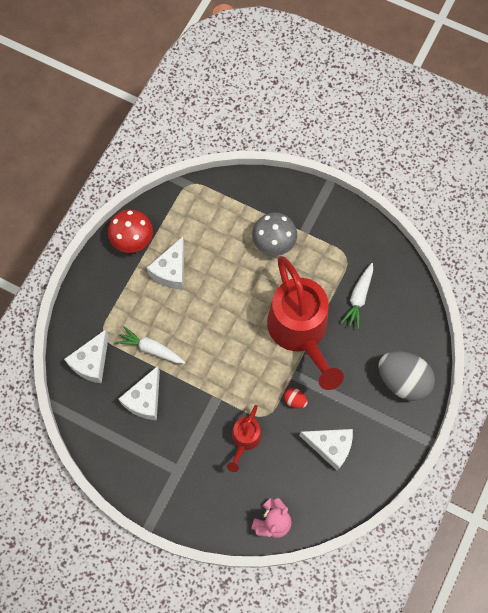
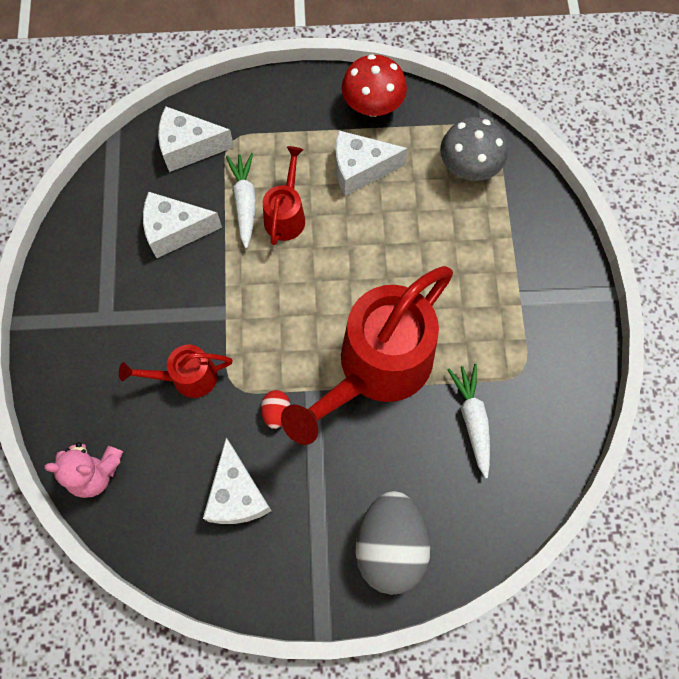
camera: 60 degrees right, 0 degrees up
grey mushroom [252,212,297,256] -> grey mushroom moved to [440,117,508,181]
white carrot [341,263,373,329] -> white carrot turned 90 degrees clockwise [447,364,490,478]
none -> red watering can [263,146,305,245]

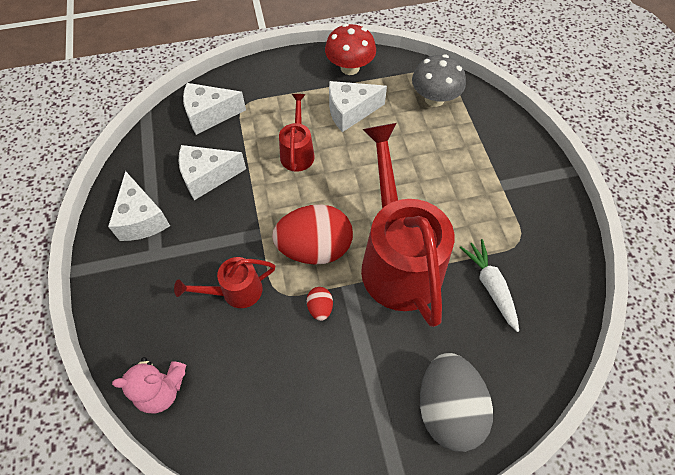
camera: 10 degrees left, 10 degrees down
white cheese [203,438,272,524] -> white cheese moved to [108,171,170,241]
white carrot [226,153,256,248] -> none
red watering can [281,266,453,445] -> red watering can turned 135 degrees clockwise [361,123,455,327]
none -> red egg [272,205,353,265]

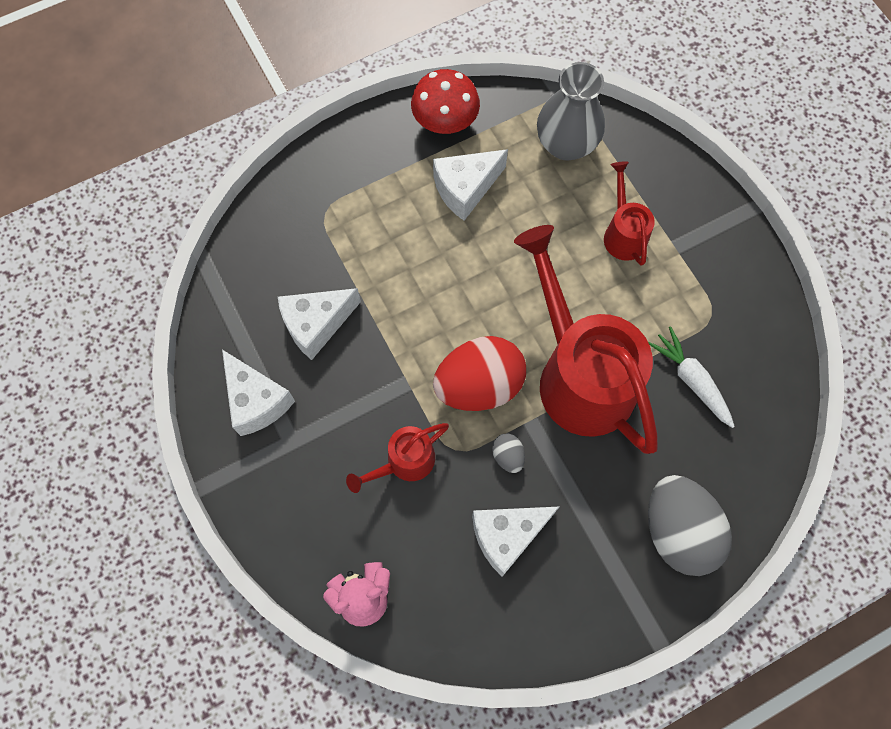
camera: 15 degrees left, 10 degrees up
white cheese [183,83,246,135] -> white cheese moved to [472,506,560,577]
red watering can [279,94,315,172] -> red watering can moved to [604,161,655,266]
red egg [307,287,333,321] -> grey egg [492,434,525,473]
grey mushroom [412,54,466,107] -> grey vase [537,62,605,161]

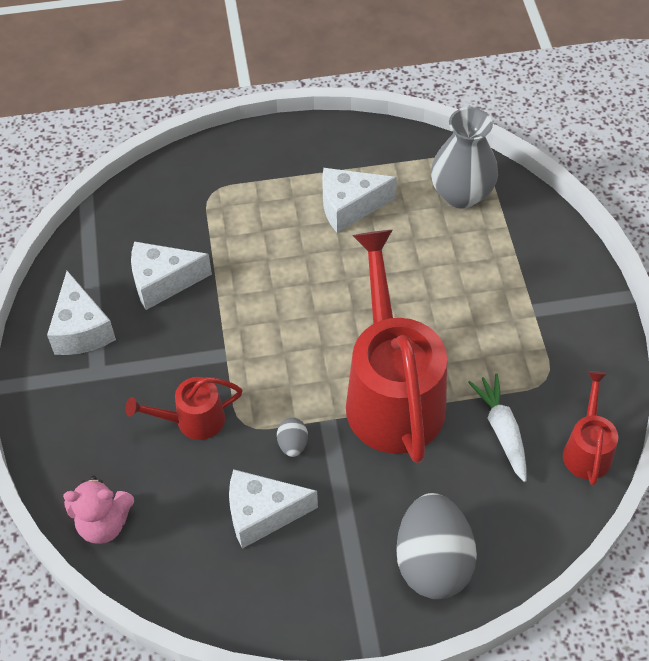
camera: 20 degrees right, 15 degrees down
red mushroom [411,69,480,134] -> none
red egg [433,336,526,411] -> none
red watering can [604,161,655,266] -> red watering can moved to [563,371,618,485]

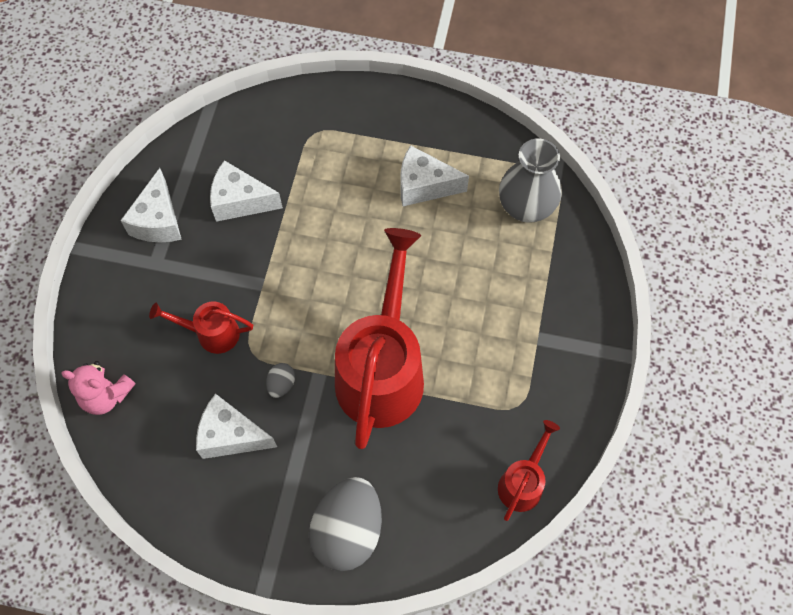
camera: 20 degrees right, 10 degrees up
white carrot [468,374,527,482] -> none

